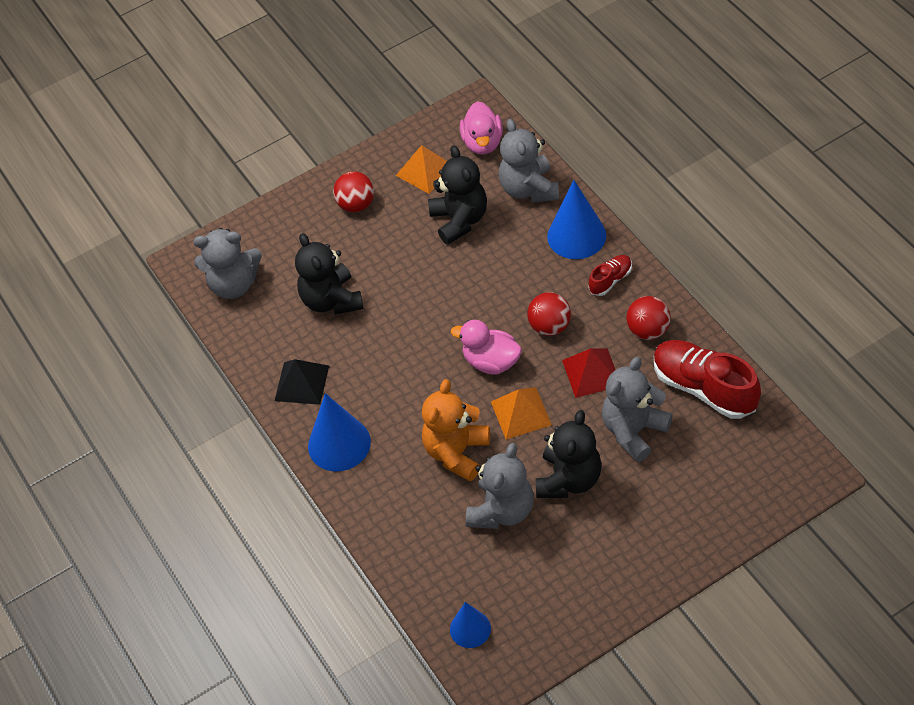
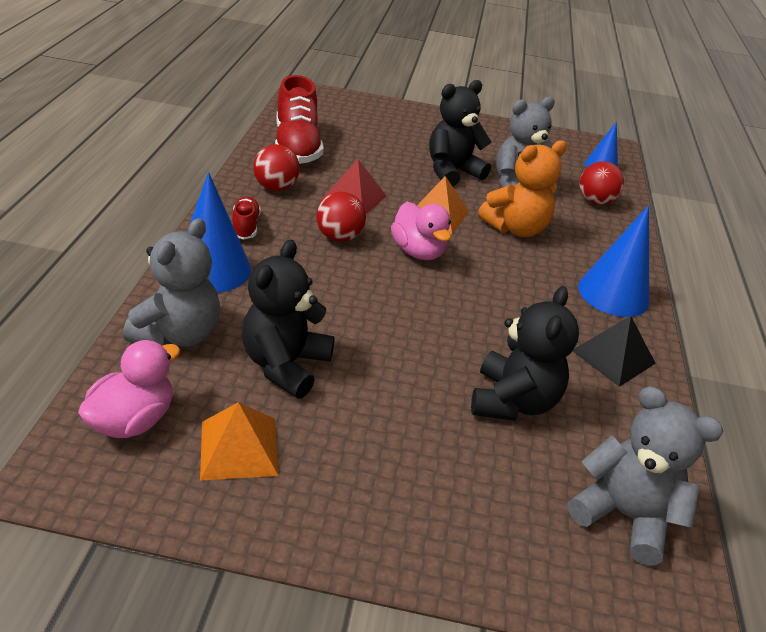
camera: 150 degrees left, 15 degrees down
red ball [333,171,374,212] -> red ball moved to [579,161,624,205]
red shoe [589,255,632,296] -> red shoe turned 90 degrees clockwise [232,196,261,240]
grey teddy bear [602,357,673,462] -> none

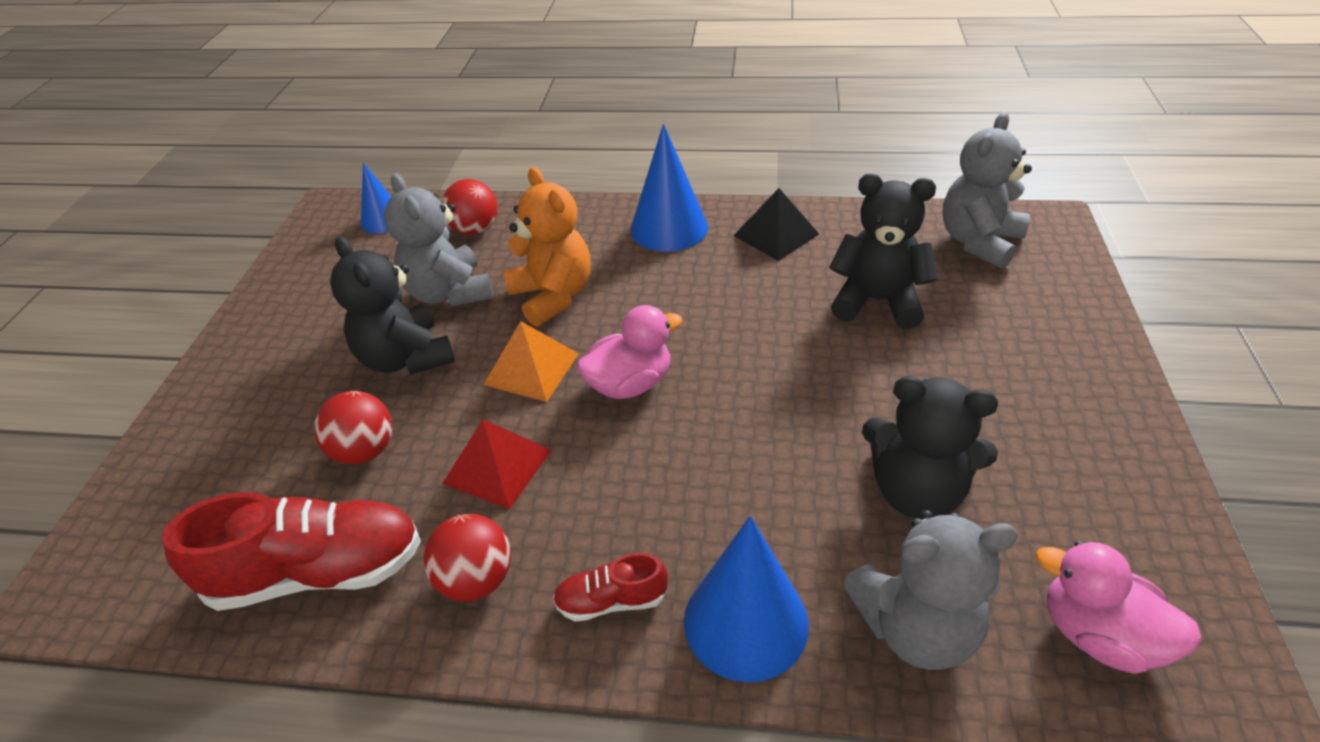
camera: 85 degrees left, 5 degrees up
grey teddy bear [123,218,221,347] -> grey teddy bear turned 150 degrees clockwise [843,510,1018,670]
orange pyramid [200,402,279,480] -> none
red ball [316,192,366,242] -> red ball moved to [314,391,392,464]

